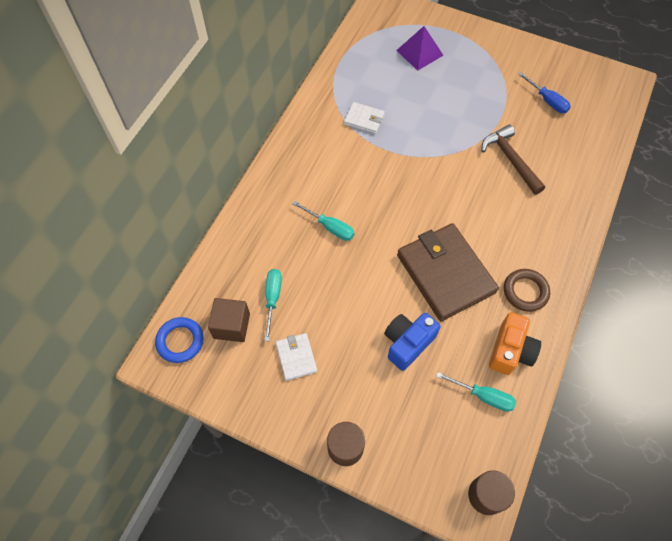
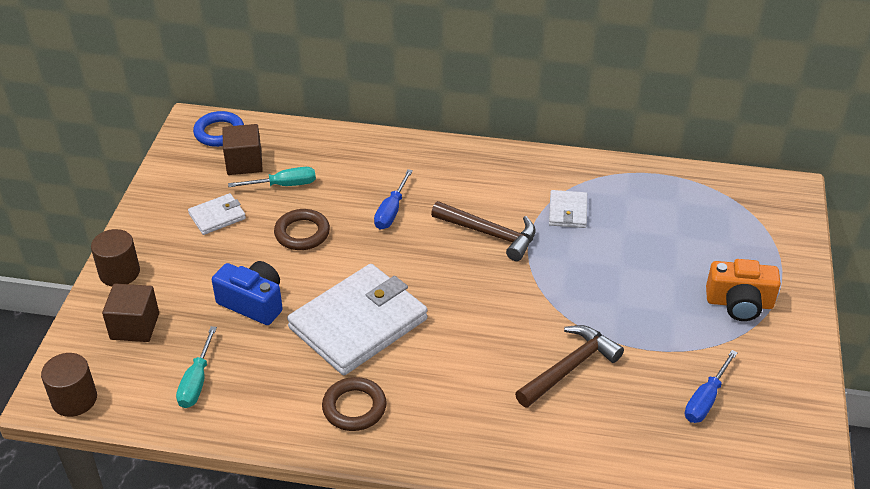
camera: 75 degrees right, 20 degrees down
turquoise screwdriver [292,201,354,241] -> blue screwdriver [374,169,413,230]
purple pyramid [396,26,443,70] -> none
brown wallet [397,223,499,321] -> white wallet [287,264,428,375]
orange camera [489,312,541,375] -> orange camera moved to [706,259,781,321]
none -> brown cube [102,284,159,342]
none -> brown ring [274,209,330,250]
none -> brown hammer [431,201,535,261]

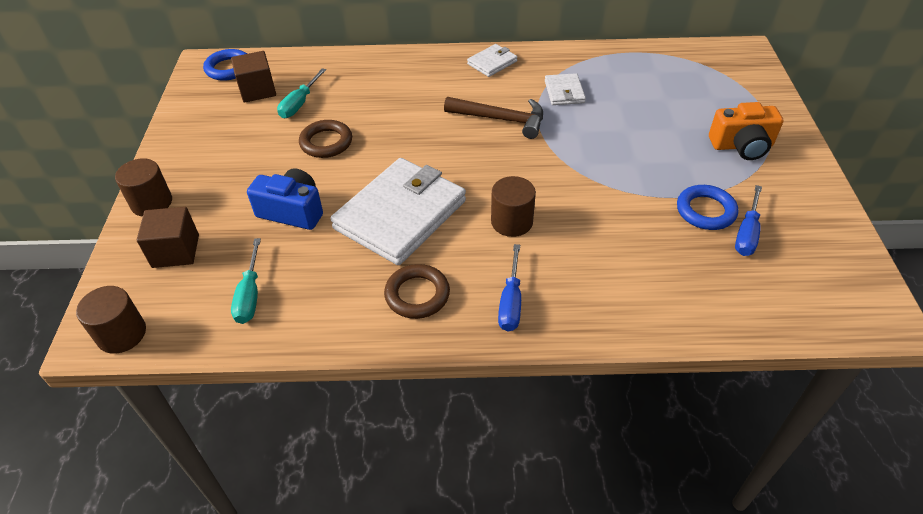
camera: 10 degrees left, 5 degrees up
white wallet [188,193,246,235] -> white wallet moved to [467,44,518,77]
turquoise screwdriver [228,167,316,187] -> turquoise screwdriver turned 135 degrees clockwise [277,68,326,118]
blue screwdriver [374,169,413,230] -> blue screwdriver moved to [498,244,521,331]
brown hammer [515,325,624,408] -> none
none -> brown cylinder [491,176,536,237]
none -> blue ring [677,185,738,230]

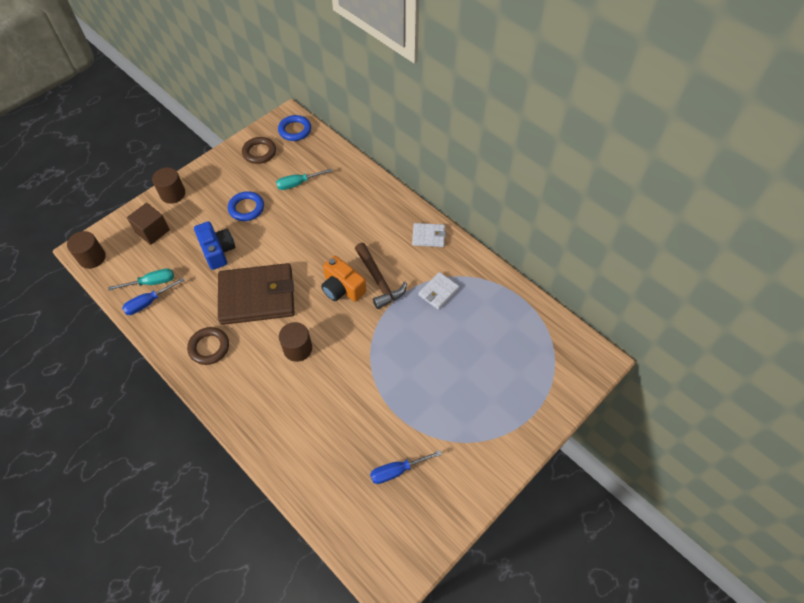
camera: 45 degrees right, 10 degrees up
brown cube [231,51,276,103] -> none
turquoise screwdriver [231,238,261,324] -> turquoise screwdriver turned 150 degrees counterclockwise [108,269,174,290]
brown ring [299,120,352,158] -> brown ring moved to [242,137,276,164]
white wallet [330,158,466,265] -> brown wallet [218,263,295,325]
blue screwdriver [498,244,521,331] -> blue screwdriver moved to [122,278,185,315]
blue ring [677,185,738,230] -> blue ring moved to [228,191,264,221]
orange camera [709,102,783,160] -> orange camera moved to [321,256,366,302]

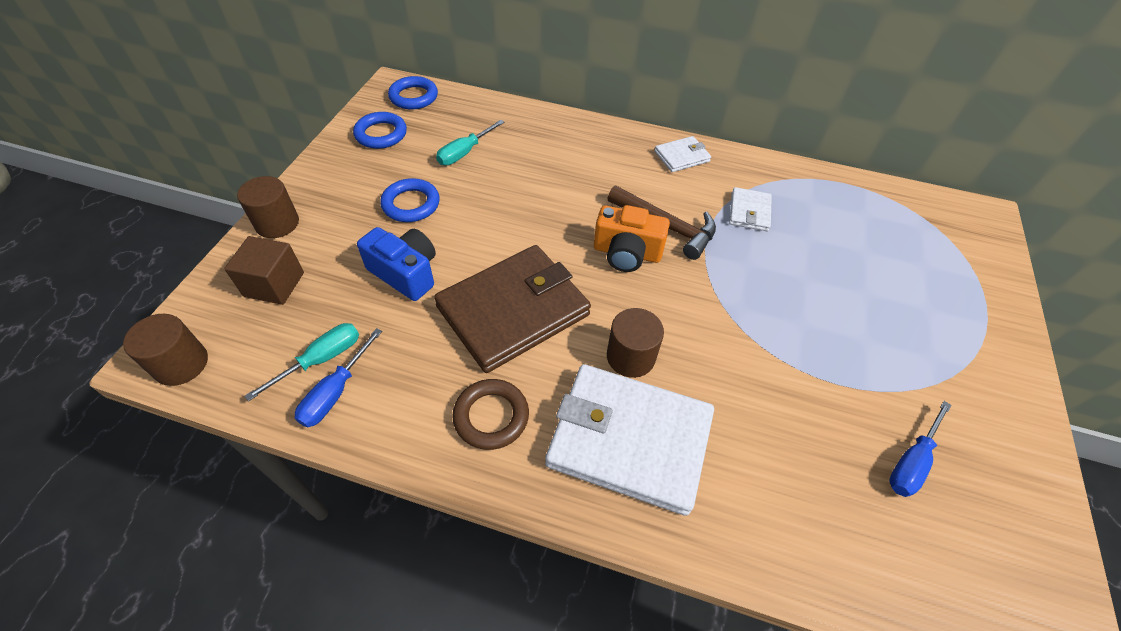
camera: 30 degrees left, 5 degrees down
brown ring [242,137,276,164] -> blue ring [353,112,407,149]
none -> white wallet [545,364,714,516]

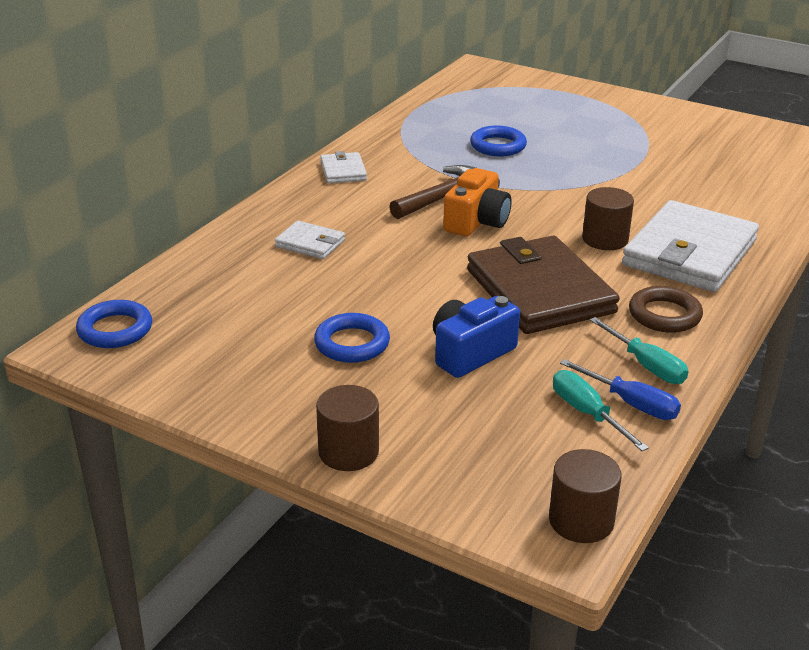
camera: 75 degrees left, 20 degrees down
brown cube [224,236,304,305] -> none
blue ring [353,112,407,149] -> blue ring moved to [470,126,527,156]
turquoise screwdriver [436,120,504,165] -> turquoise screwdriver moved to [590,317,688,384]
white wallet [729,187,772,231] -> white wallet moved to [275,221,345,259]
blue screwdriver [889,401,952,497] -> none

